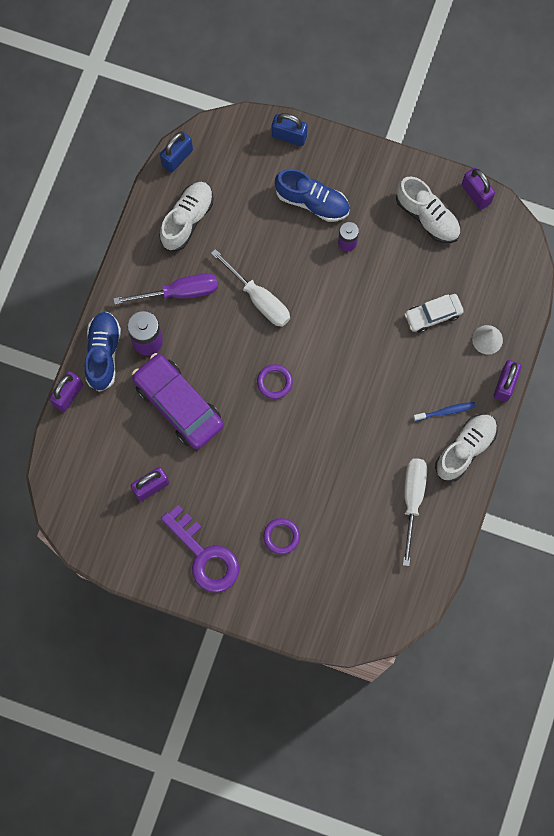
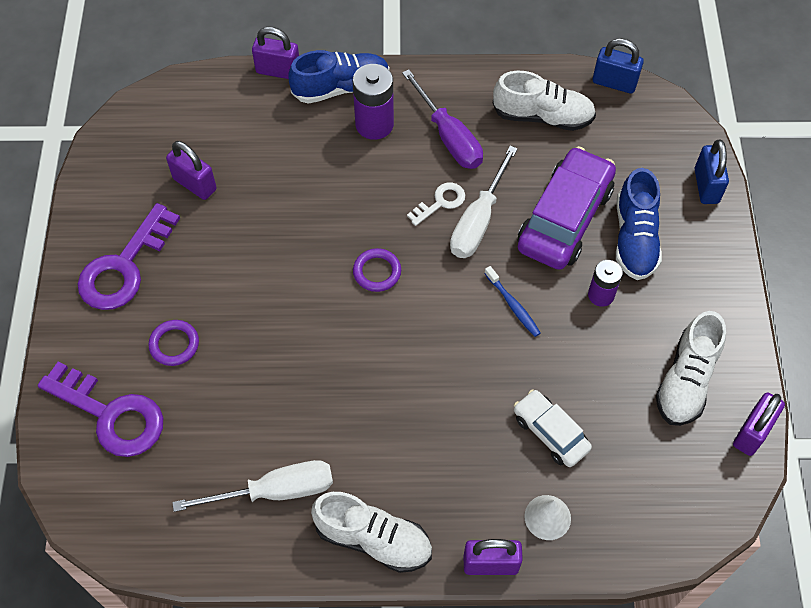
camera: 70 degrees right, 15 degrees down
purple car [132,353,224,449] -> purple car moved to [518,146,616,270]
blue toothbrush [413,402,476,421] -> blue toothbrush moved to [484,266,541,337]
none -> purple key [38,362,163,457]
none -> white key [407,182,465,226]

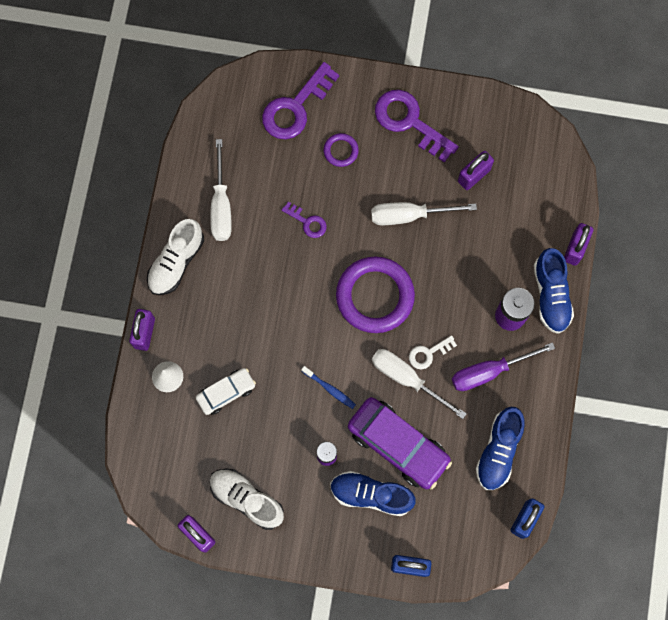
camera: 100 degrees right, 15 degrees up
purple ring [353,248,401,292] -> purple ring [336,257,415,333], size x2.17
white key [407,182,465,226] -> white key turned 90 degrees clockwise [409,335,457,369]
blue toothbrush [484,266,541,337] -> blue toothbrush turned 120 degrees counterclockwise [301,366,356,409]
white shoe [493,71,596,131] -> blue shoe [476,407,525,490]
none -> purple key [282,202,327,238]
none -> white screwdriver [371,202,477,226]

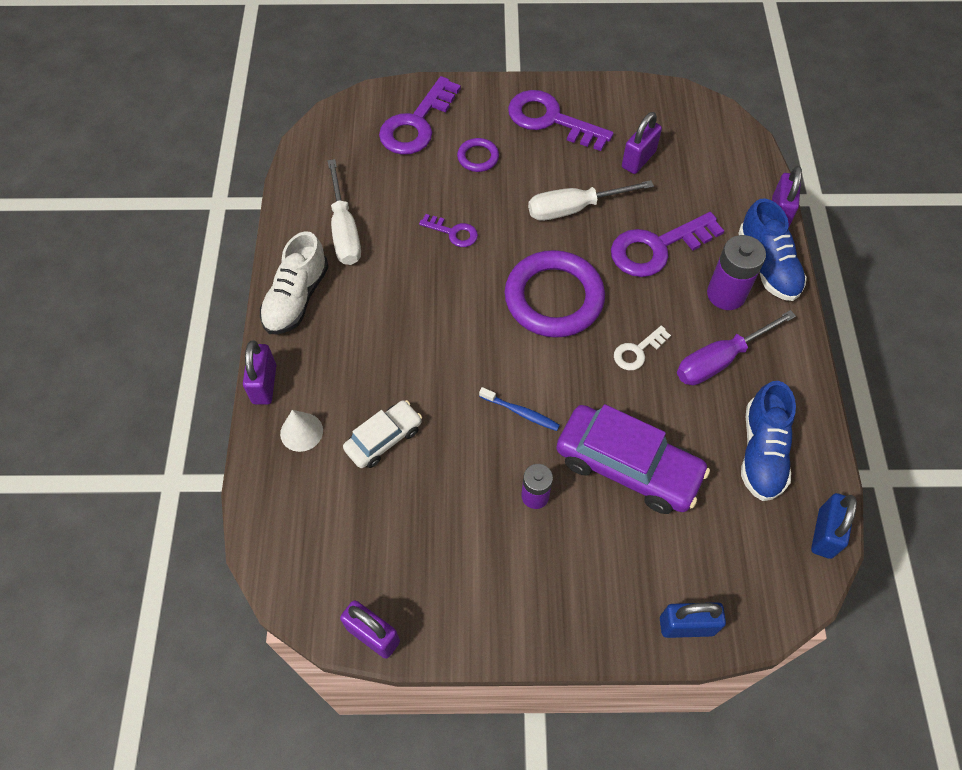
camera: 10 degrees left, 15 degrees down
white shoe [210,469,284,530] -> none
blue shoe [330,471,416,516] -> none
white screwdriver [372,349,467,419] -> none
none -> purple key [611,212,724,277]

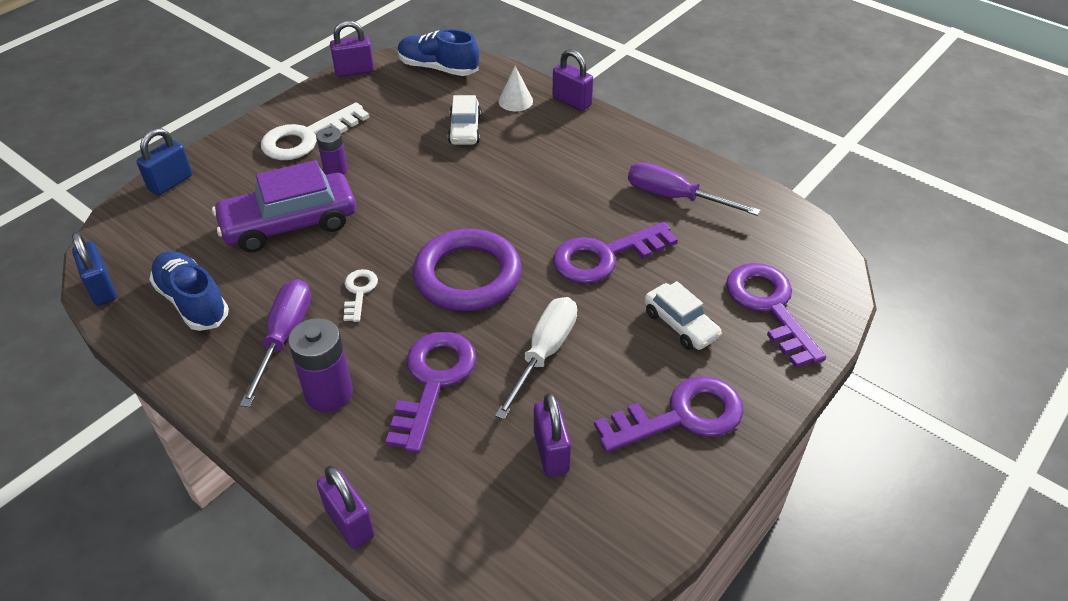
camera: 130 degrees right, 15 degrees down
white shoe [260,231,329,334] -> none
white screwdriver [327,159,361,265] -> purple screwdriver [628,162,761,216]
purple key [419,214,478,247] -> purple key [553,222,678,284], size x1.94
purple ring [457,138,499,172] -> white car [644,281,722,350]
blue toothbrush [479,387,560,431] -> none
blue shoe [738,199,807,301] -> blue shoe moved to [398,29,479,76]
none -> white key [261,102,370,160]

